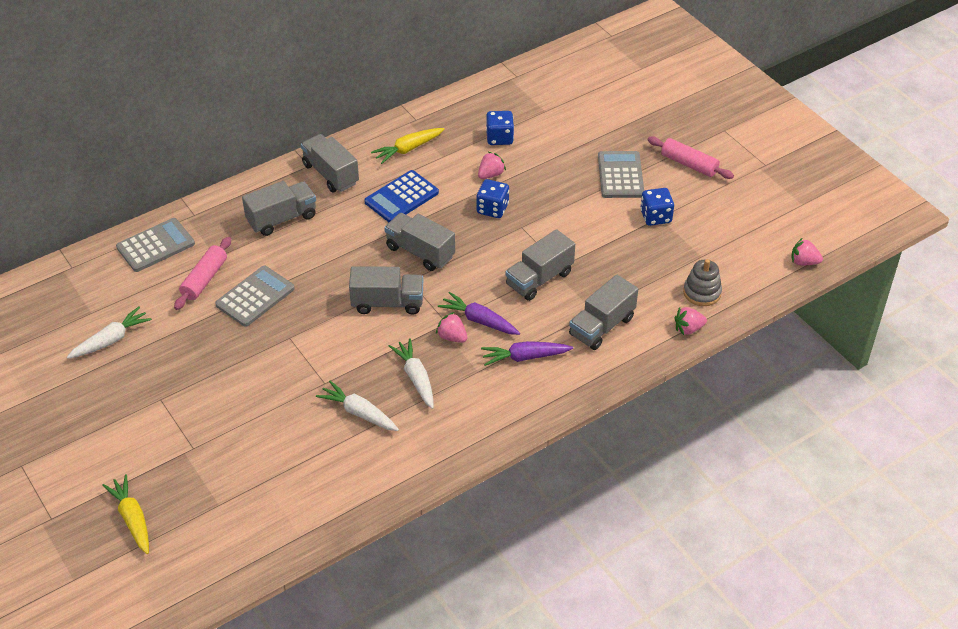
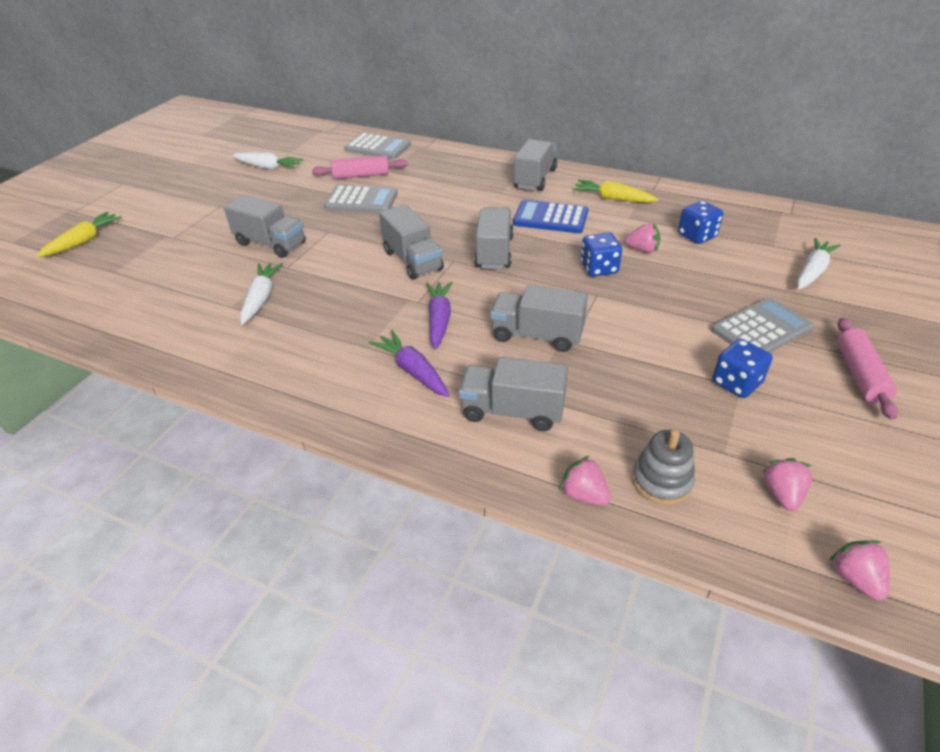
camera: 60 degrees right, 5 degrees down
grey truck [242,181,316,236] -> grey truck moved to [224,195,306,258]
white carrot [389,338,434,409] -> white carrot moved to [797,238,841,289]
pink strawberry [436,312,467,343] -> pink strawberry moved to [762,458,812,511]

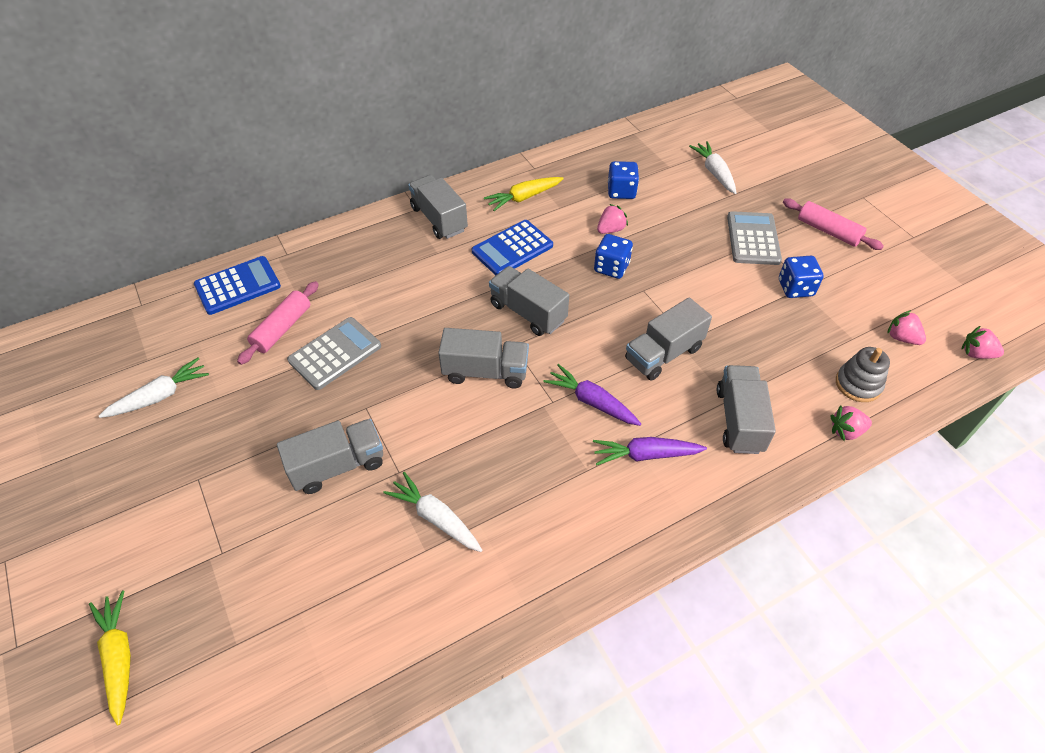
camera: 55 degrees left, 10 degrees up
grey calculator [344,133,411,159] -> blue calculator [194,256,281,315]
grey truck [459,357,568,431] -> grey truck turned 135 degrees clockwise [717,365,776,454]

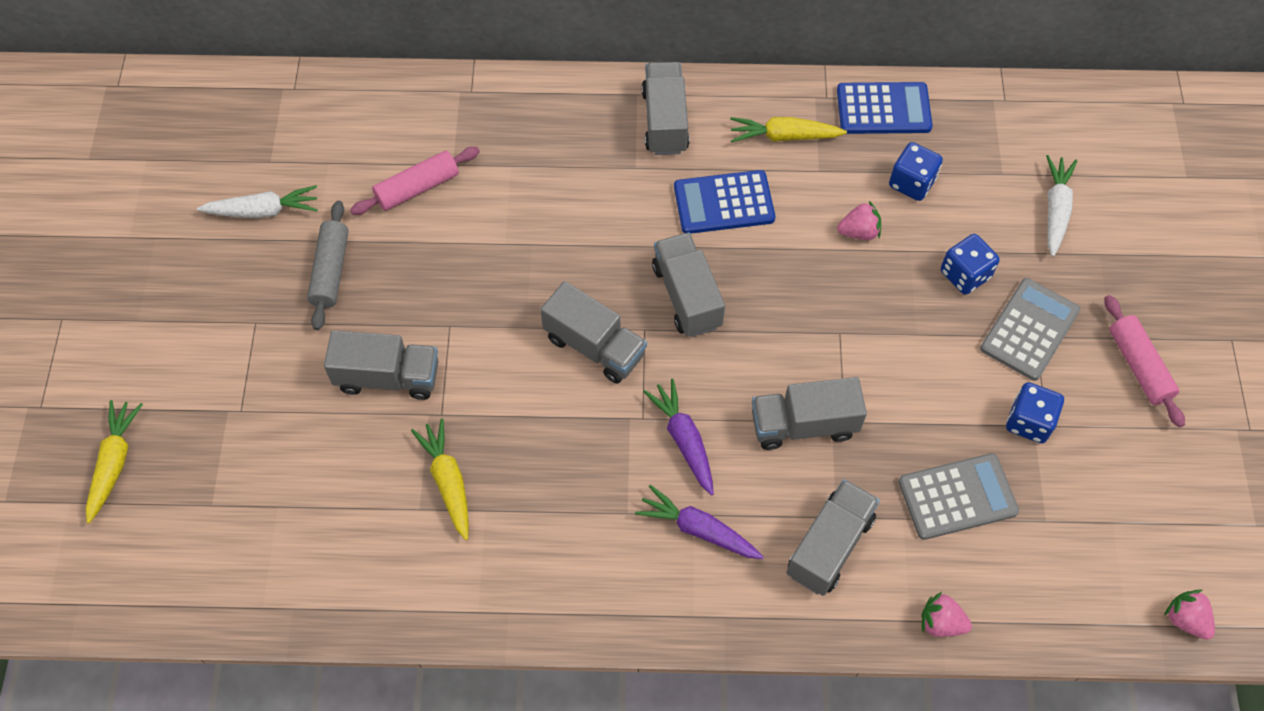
camera: 30 degrees right, 10 degrees up
blue calculator [194,256,281,315] -> blue calculator moved to [837,82,933,134]
grey calculator [287,317,381,390] -> grey calculator moved to [899,453,1019,540]
white carrot [383,472,482,552] -> yellow carrot [411,418,469,540]
blue dice [594,234,633,279] -> blue dice moved to [941,234,1000,295]
grey stacking toy [836,347,890,402] -> none
pink strawberry [887,310,926,345] -> none
none -> grey rolling pin [307,200,349,330]

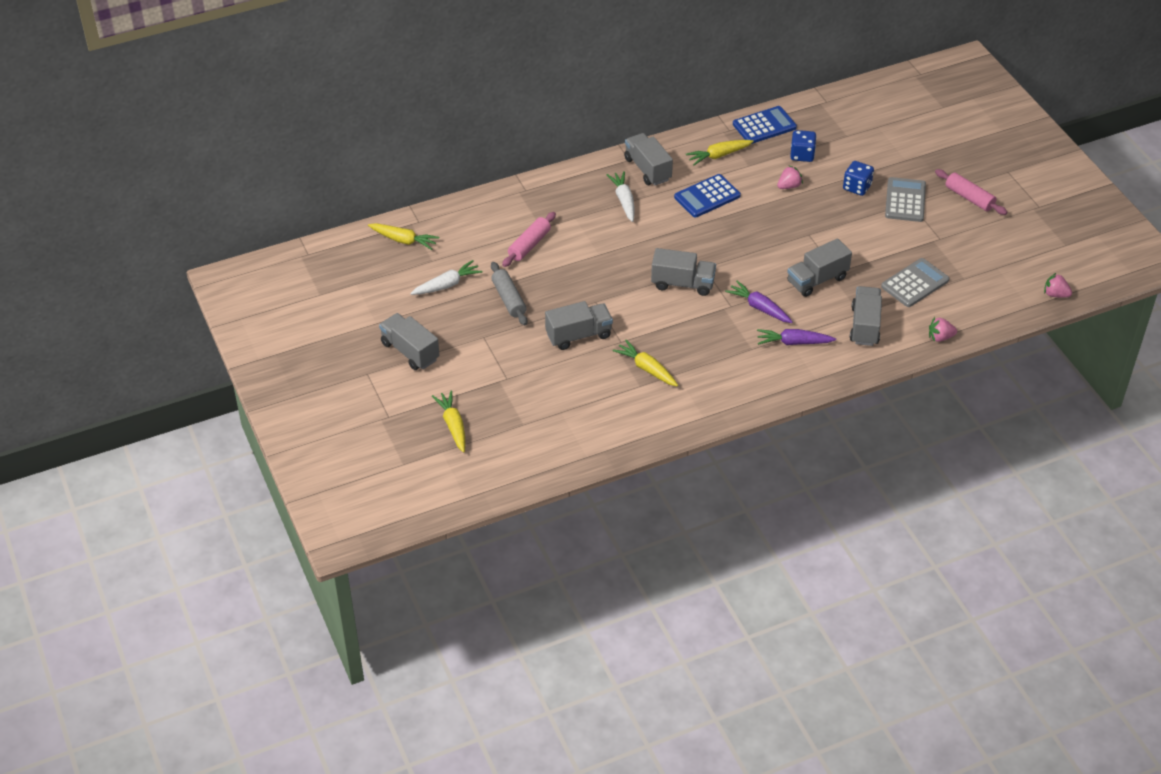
camera: 25 degrees left, 15 degrees down
grey truck [652,232,725,337] -> grey truck moved to [379,313,439,370]
blue dice [1006,382,1064,443] -> none
white carrot [1046,155,1077,257] -> white carrot moved to [607,171,634,222]
none -> yellow carrot [368,223,439,250]

